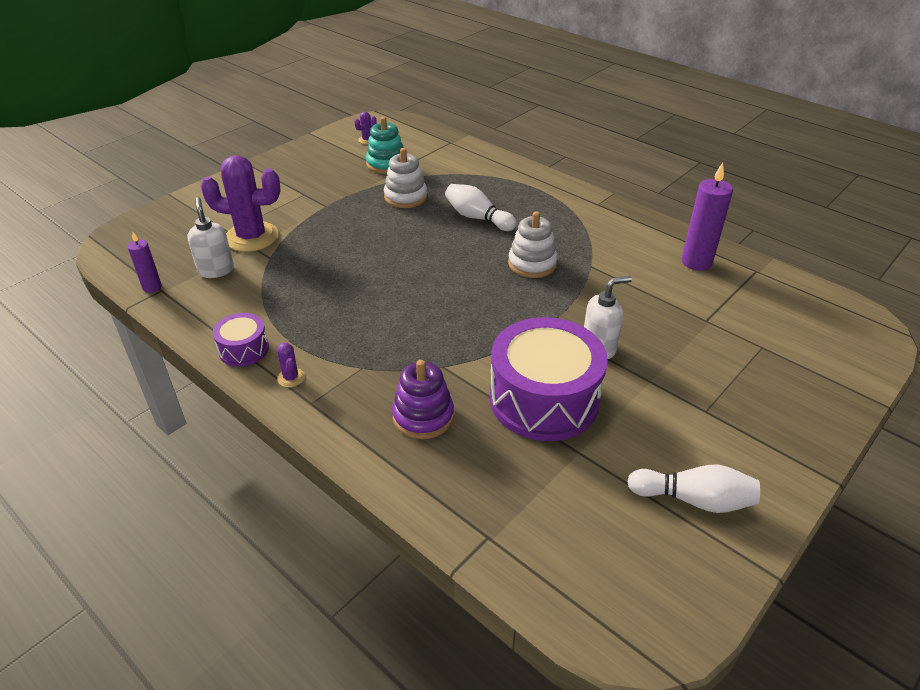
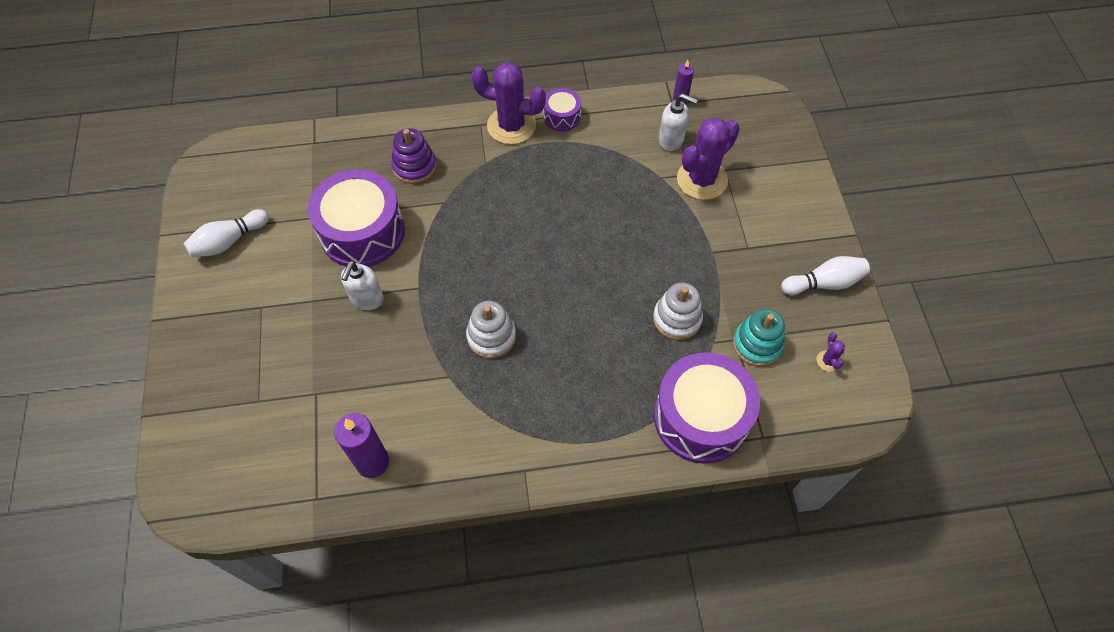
camera: 130 degrees right, 20 degrees up
purple cactus [277,343,305,387] -> purple cactus [471,62,546,144], size x2.44
white bowling pin [445,184,517,231] -> white bowling pin moved to [781,256,870,295]
none -> purple drum [654,352,760,464]

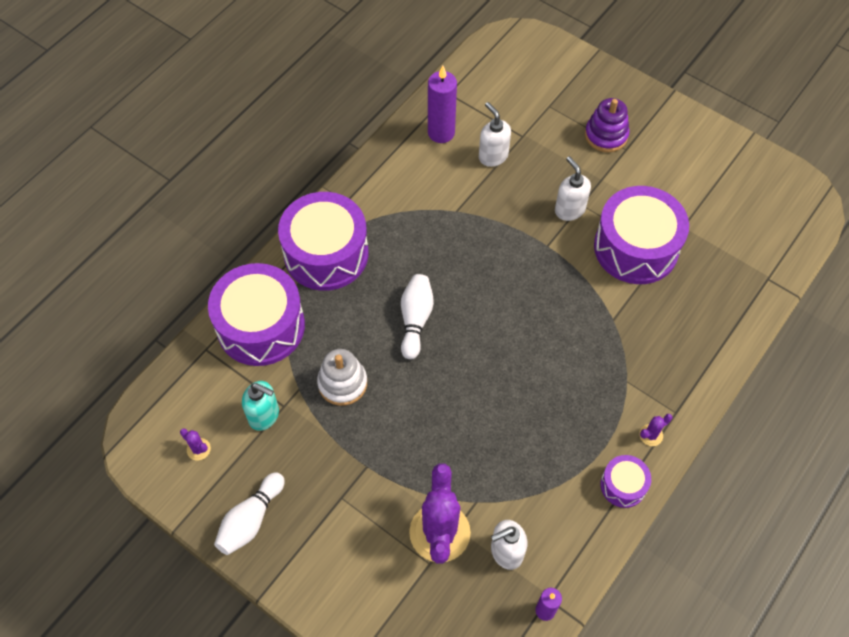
camera: 135 degrees right, 0 degrees up
white bowling pin [184,209,269,257] -> white bowling pin moved to [401,274,434,359]
purple stacking toy [391,128,437,184] -> purple stacking toy moved to [585,98,630,153]
white stacking toy [466,301,516,359] -> none
purple cactus [471,62,546,144] -> purple cactus [639,414,672,446], size x0.41
turquoise stacking toy [733,309,785,367] -> turquoise soap dispenser [242,381,279,431]
none -> purple drum [278,192,368,291]
none -> white soap dispenser [479,102,511,167]

